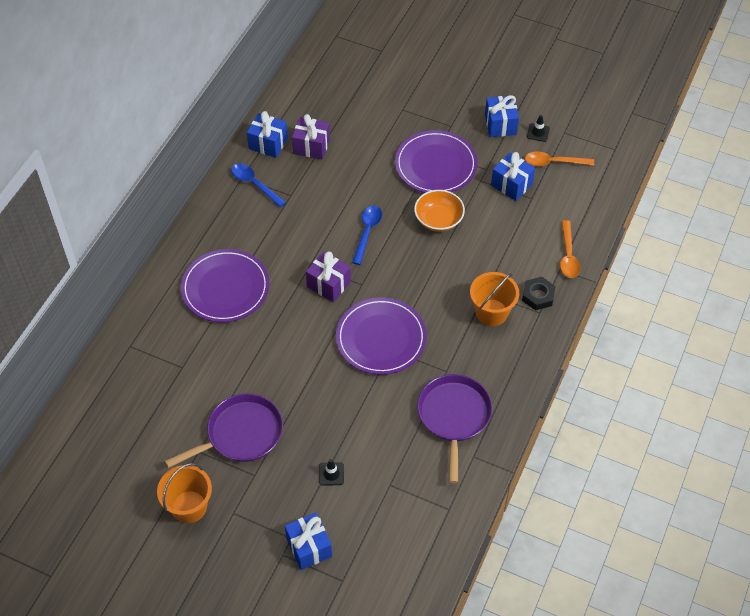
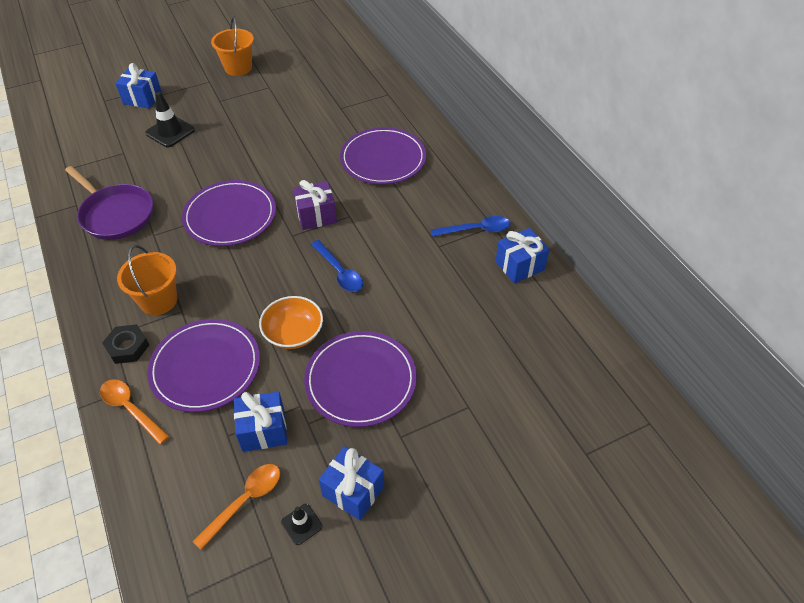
camera: 130 degrees right, 5 degrees down
purple pan [165,393,283,468] -> none
purple gift [292,114,330,160] -> none
black traffic cone [319,459,344,486] -> black traffic cone [145,92,195,147], size x1.78
none -> purple plate [147,319,260,412]

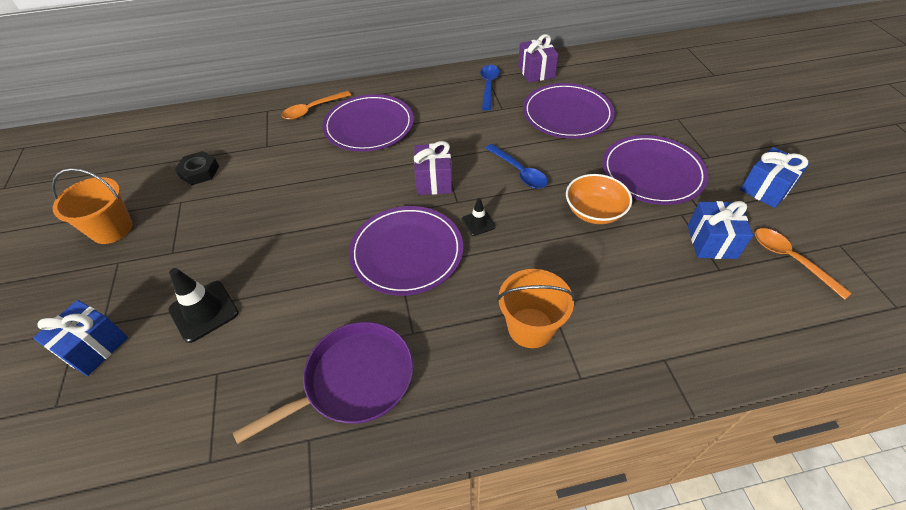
camera: 75 degrees left, 0 degrees up
orange spoon [100,379,169,445] -> orange spoon moved to [282,91,351,120]
black nut [102,324,149,364] -> black nut moved to [175,151,219,185]
purple plate [147,319,260,412] -> purple plate moved to [523,83,615,139]
black traffic cone [281,504,323,545] -> black traffic cone moved to [462,198,496,236]
blue spoon [311,240,363,292] -> blue spoon turned 75 degrees clockwise [486,144,548,189]
blue gift [496,228,549,283] -> purple gift [518,34,558,83]

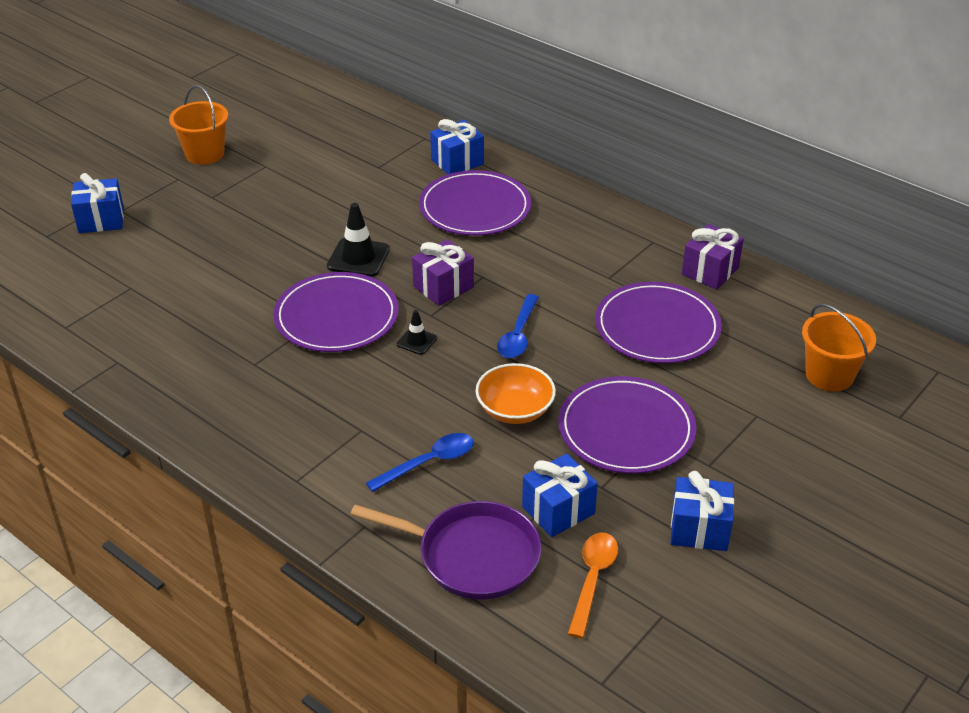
camera: 50 degrees right, 10 degrees down
black traffic cone [168,268,239,343] -> black traffic cone moved to [327,203,390,277]
black nut [175,151,219,185] -> none
purple pan [233,322,413,444] -> purple pan moved to [350,501,541,600]
orange spoon [282,91,351,120] -> blue gift [430,119,484,174]
blue spoon [480,65,500,110] -> blue spoon moved to [366,433,474,492]
orange bucket [497,269,576,348] -> orange bucket moved to [802,304,876,392]

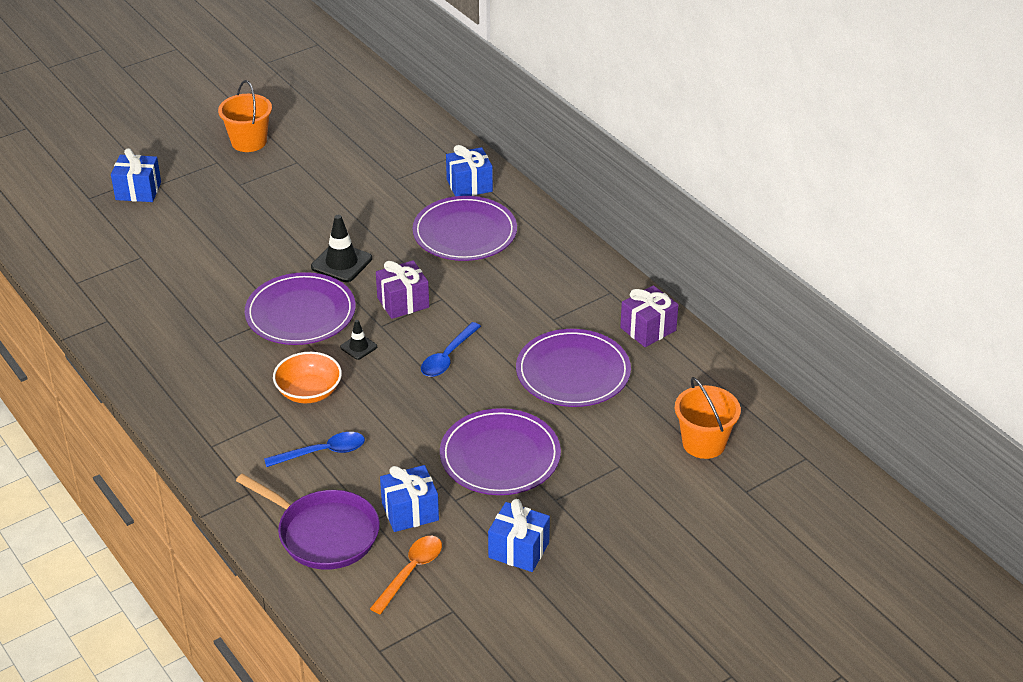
camera: 15 degrees right, 0 degrees up
orange bowl [476,363,556,424] -> orange bowl moved to [273,352,342,403]

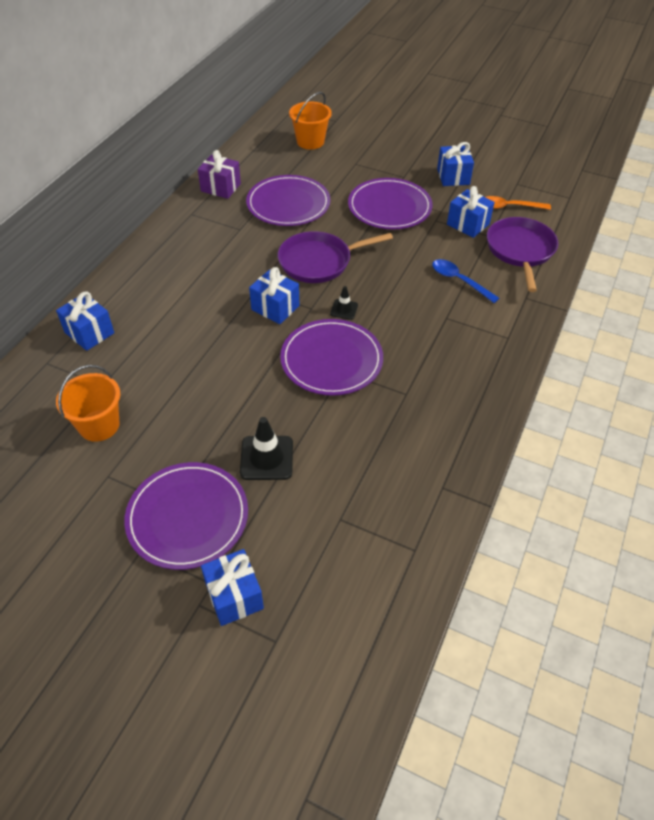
camera: 120 degrees left, 10 degrees up
orange bucket [218,80,272,152] -> orange bucket moved to [56,365,120,442]
orange bowl [273,352,342,403] -> none
black traffic cone [311,215,372,282] -> black traffic cone moved to [240,417,293,480]
purple gift [376,260,429,319] -> blue gift [249,267,300,324]
purple plate [412,196,517,261] -> purple plate moved to [124,462,248,570]
blue spoon [421,322,481,377] -> purple pan [278,231,393,283]

